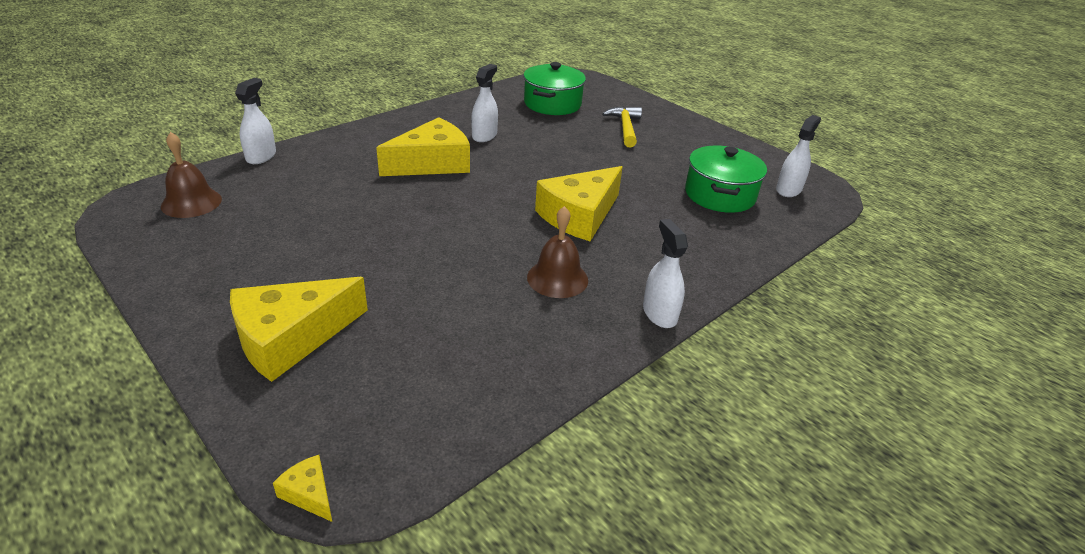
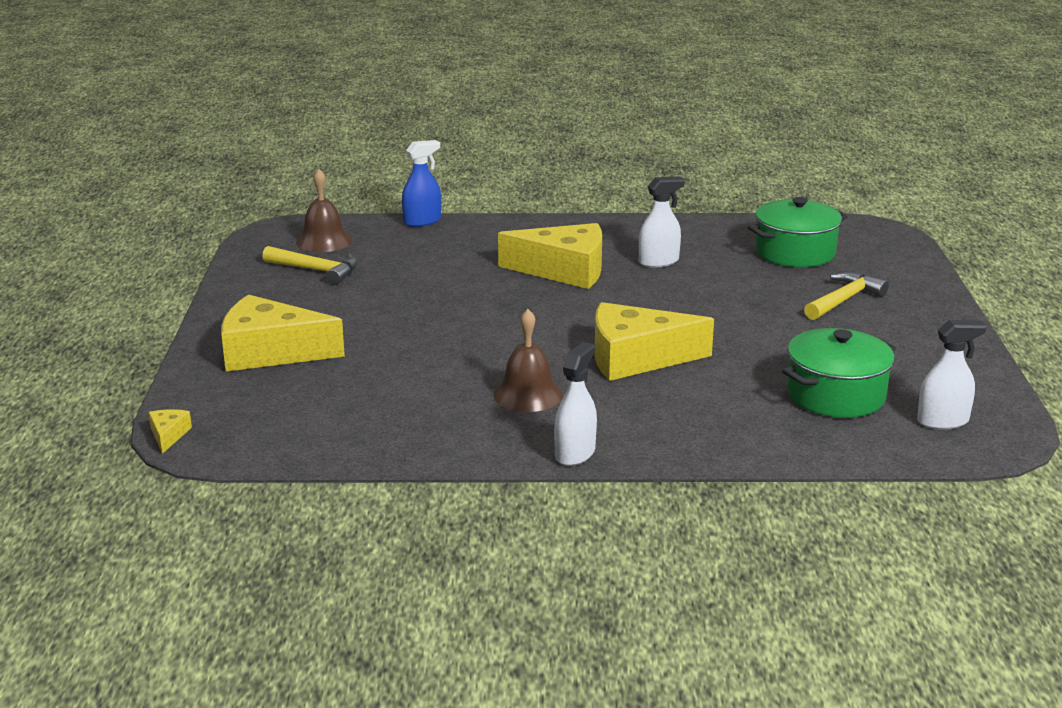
camera: 45 degrees right, 10 degrees down
white spray bottle [235,78,276,164] -> blue spray bottle [402,140,441,227]
none -> yellow hammer [262,246,358,285]

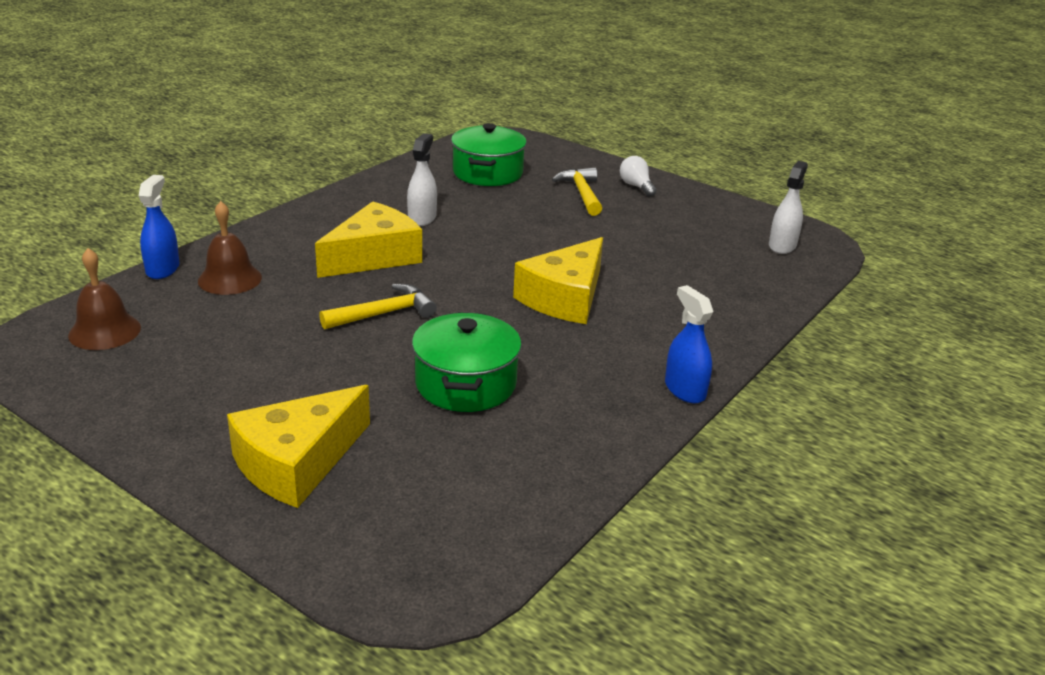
camera: 55 degrees left, 5 degrees up
yellow cheese [149,409,192,454] -> none
yellow hammer [262,246,358,285] -> yellow hammer moved to [319,284,437,330]
brown bell [493,309,563,412] -> brown bell moved to [198,201,262,295]
white spray bottle [554,342,597,466] -> blue spray bottle [665,285,713,403]
green pot [782,328,896,418] -> green pot moved to [412,312,522,412]
none -> white light bulb [620,156,657,197]

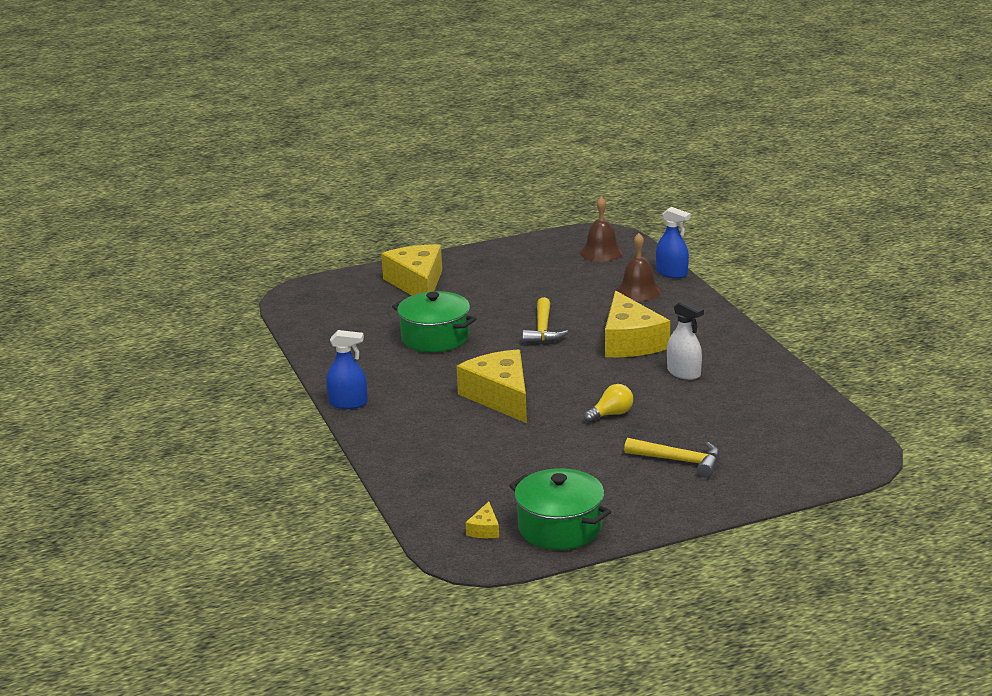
camera: 125 degrees right, 5 degrees down
green pot [451,123,527,186] -> green pot moved to [509,468,611,550]
white light bulb [620,156,657,197] -> none
white spray bottle [769,161,808,254] -> yellow cheese [466,501,499,538]
none -> yellow light bulb [584,384,633,423]

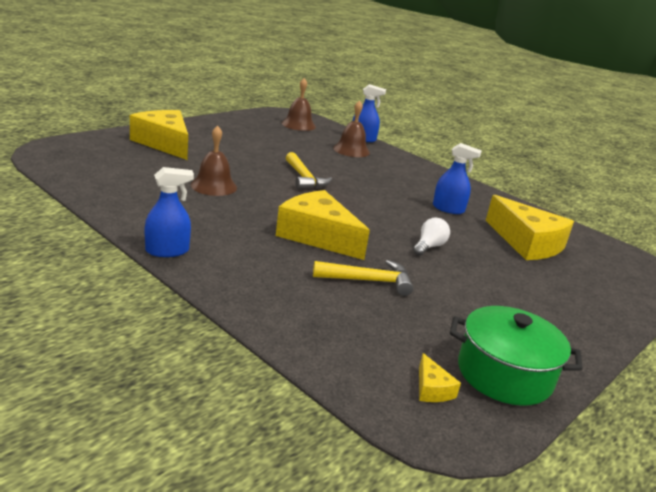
camera: 30 degrees left, 0 degrees up
green pot [392,291,476,352] -> brown bell [191,125,237,196]
yellow light bulb [584,384,633,423] -> white light bulb [413,218,450,256]
yellow cheese [605,291,670,357] -> yellow cheese moved to [486,195,574,260]
yellow hammer [624,438,720,478] -> yellow hammer moved to [313,260,413,296]
white spray bottle [667,299,704,380] -> blue spray bottle [433,143,482,214]

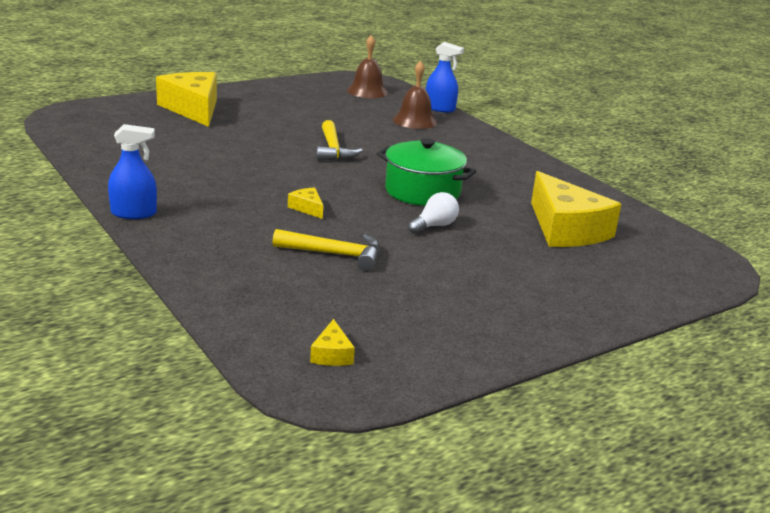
camera: 15 degrees right, 0 degrees up
brown bell [191,125,237,196] -> none
yellow cheese [276,190,370,260] -> yellow cheese [288,188,323,219], size x0.41
blue spray bottle [433,143,482,214] -> none
green pot [450,306,583,406] -> green pot moved to [376,138,476,206]

